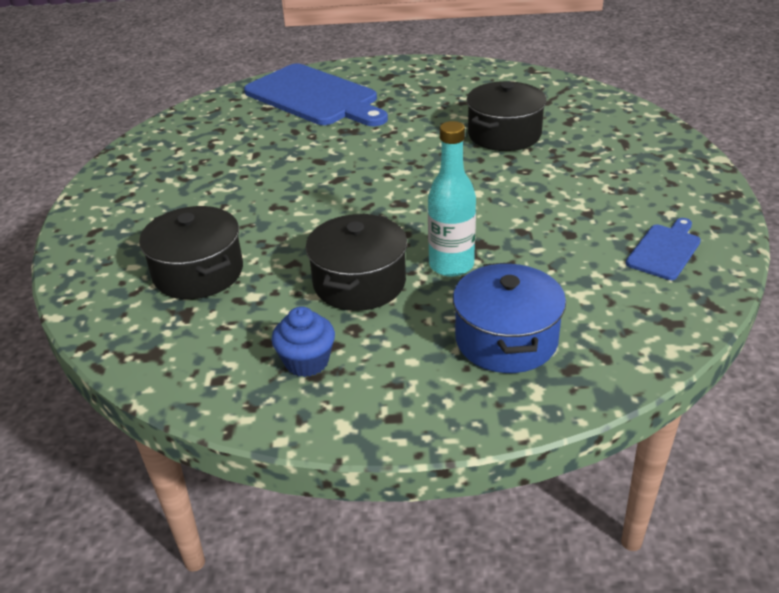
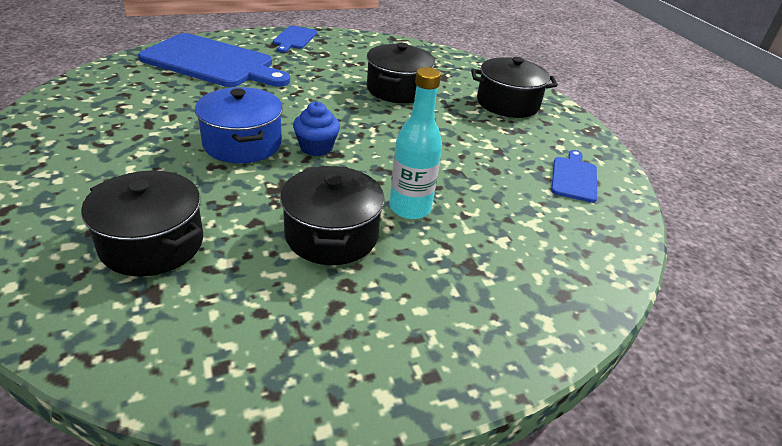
camera: 25 degrees left, 0 degrees up
blue cupcake [272,306,335,377] -> blue cupcake moved to [293,102,340,156]
blue pot [453,262,566,373] -> blue pot moved to [195,87,283,163]
none -> blue cutting board [273,26,317,53]
none -> black pot [471,57,558,118]

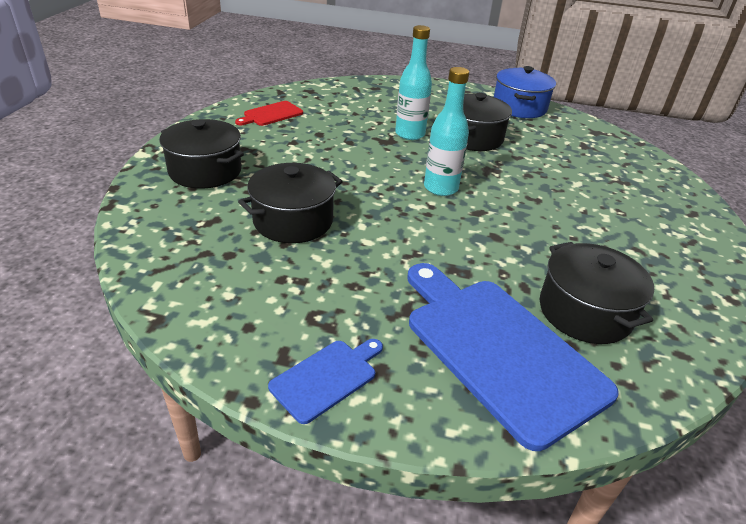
camera: 145 degrees left, 0 degrees up
black pot [81,171,203,276] -> black pot moved to [539,242,654,344]
blue pot [195,87,283,163] -> blue pot moved to [494,66,556,118]
blue cupcake [293,102,340,156] -> turquoise bottle [424,67,469,196]
blue cutting board [551,150,597,203] -> red cutting board [235,101,303,126]

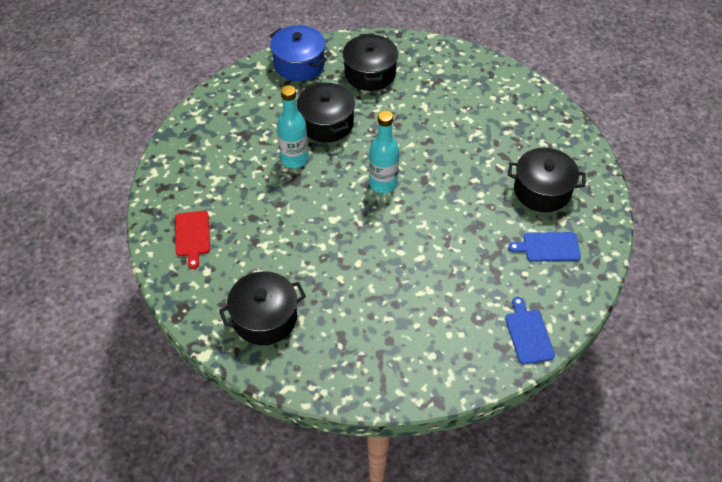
camera: 55 degrees left, 15 degrees up
black pot [238,163,343,243] -> black pot moved to [343,33,398,91]
blue cutting board [407,263,619,451] -> blue cutting board [508,232,581,262], size x0.47

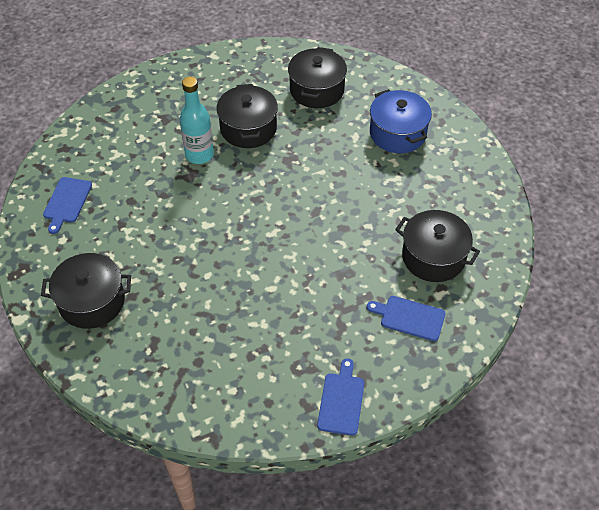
camera: 20 degrees right, 0 degrees up
red cutting board [175,211,210,269] -> blue cutting board [43,177,92,234]
blue pot [270,25,327,81] -> blue pot moved to [370,89,432,153]
turquoise bottle [369,111,399,193] -> none

